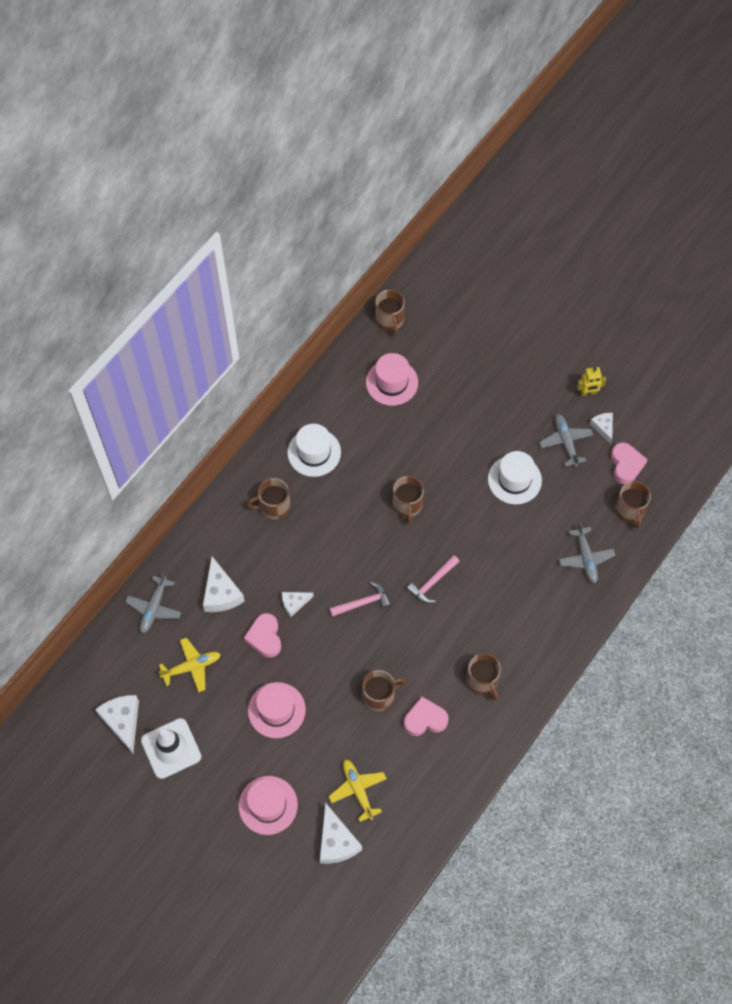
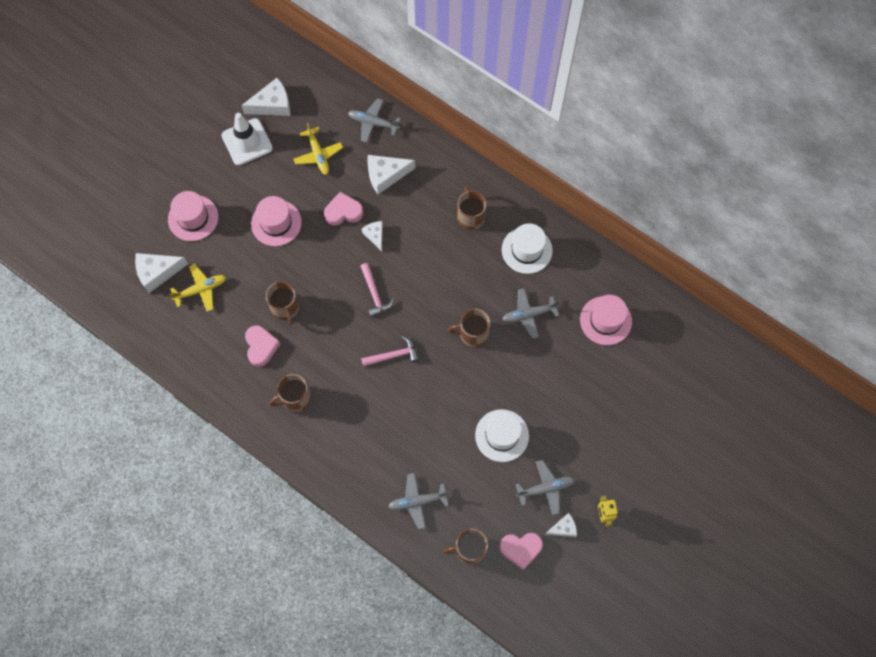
camera: 90 degrees right, 5 degrees up
brown mug [375,290,405,335] -> none
pink hammer [407,555,460,603] -> pink hammer turned 120 degrees clockwise [361,336,419,366]
none -> grey plane [502,288,559,339]

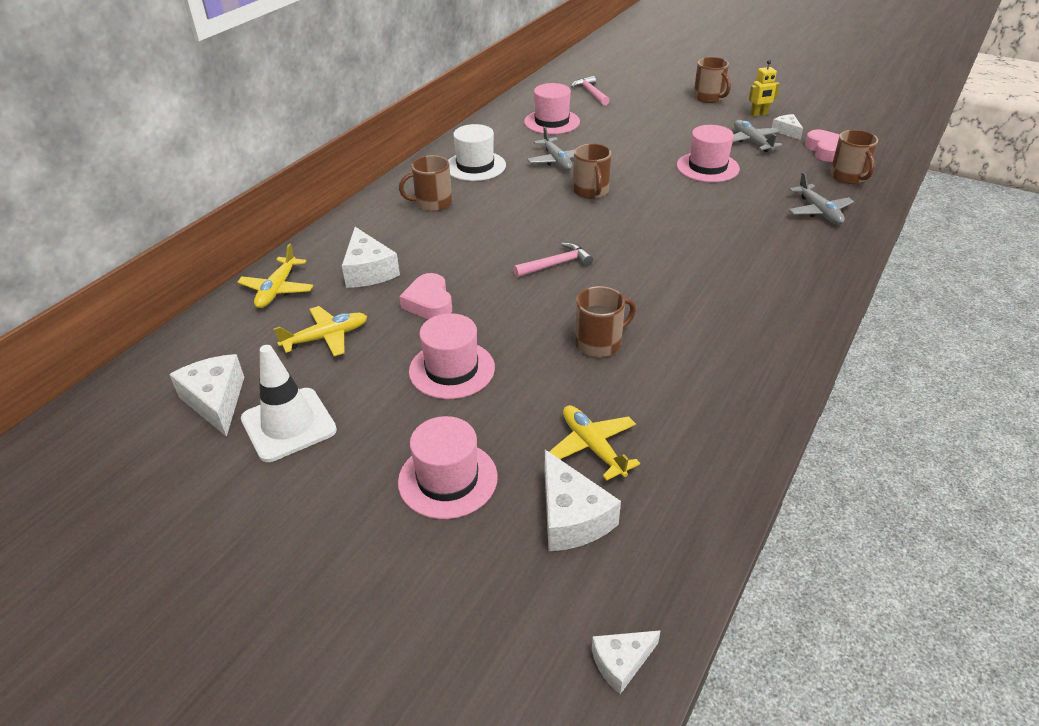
camera: 95 degrees left, 30 degrees down
pink heart [245,326,280,367] -> none
brown mug [269,374,311,412] -> brown mug moved to [693,57,731,103]
grey plane [348,98,401,143] -> yellow plane [237,244,313,308]
pink hammer [361,336,419,366] -> pink hammer moved to [571,76,610,106]
white cheese [362,221,383,251] -> white cheese moved to [592,630,661,694]
white hat [475,409,529,462] -> pink hat [677,125,740,182]

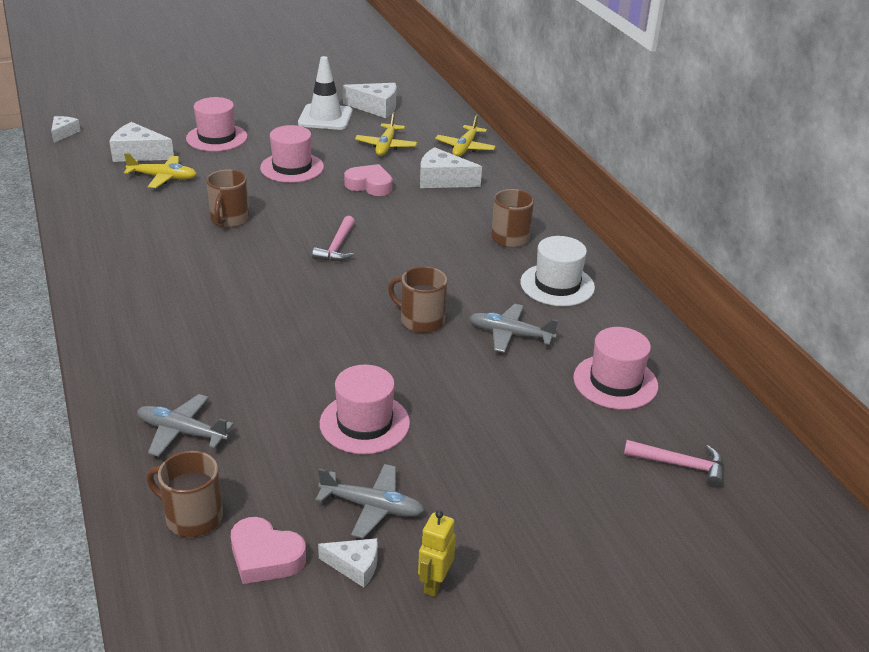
camera: 125 degrees right, 5 degrees down
yellow plane [237,244,313,308] -> yellow plane turned 120 degrees counterclockwise [435,115,496,157]
brown mug [693,57,731,103] -> none

